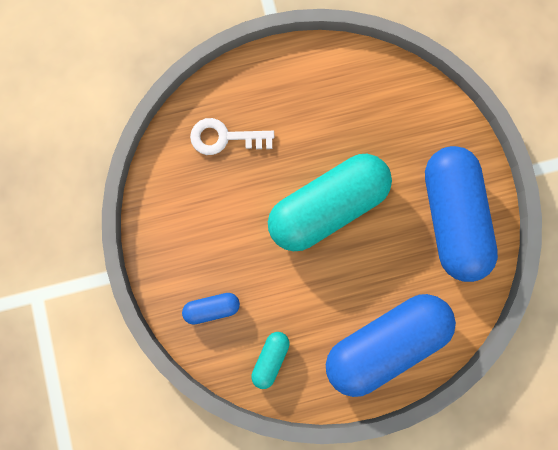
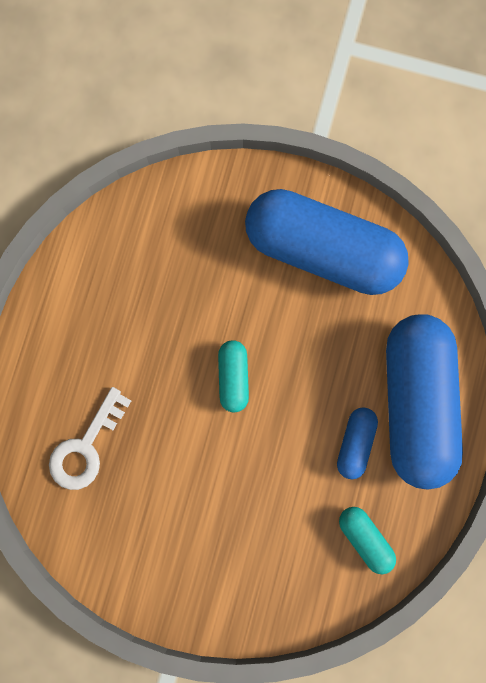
camera: 60 degrees left, 0 degrees up
blue capsule [182,293,240,325] -> blue capsule moved to [337,407,378,479]
turquoise capsule [268,154,392,251] -> turquoise capsule [218,341,249,413], size x0.43

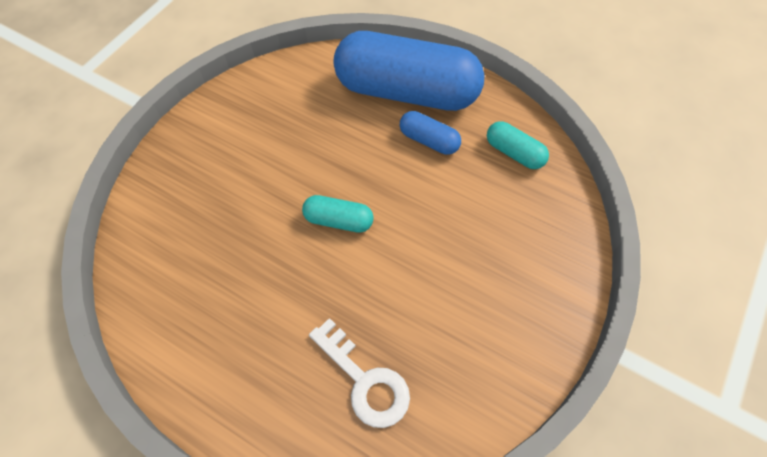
camera: 75 degrees left, 20 degrees down
blue capsule [245,189,409,295] -> none
turquoise capsule [339,507,396,574] -> turquoise capsule turned 60 degrees clockwise [487,121,549,169]

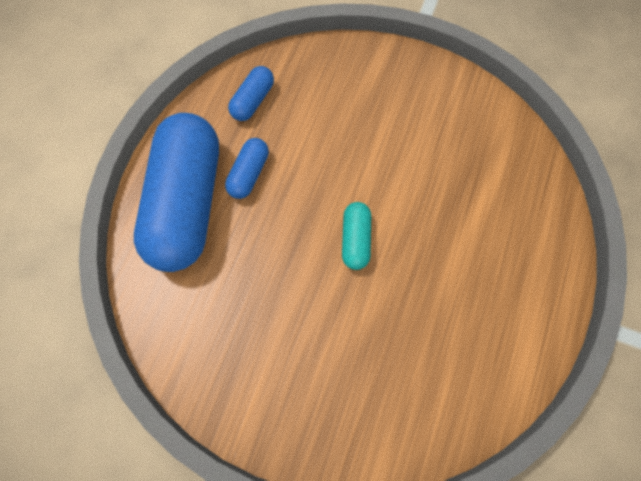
camera: 100 degrees left, 10 degrees up
white key [309,318,410,428] -> none
turquoise capsule [487,121,549,169] -> blue capsule [228,66,274,121]

